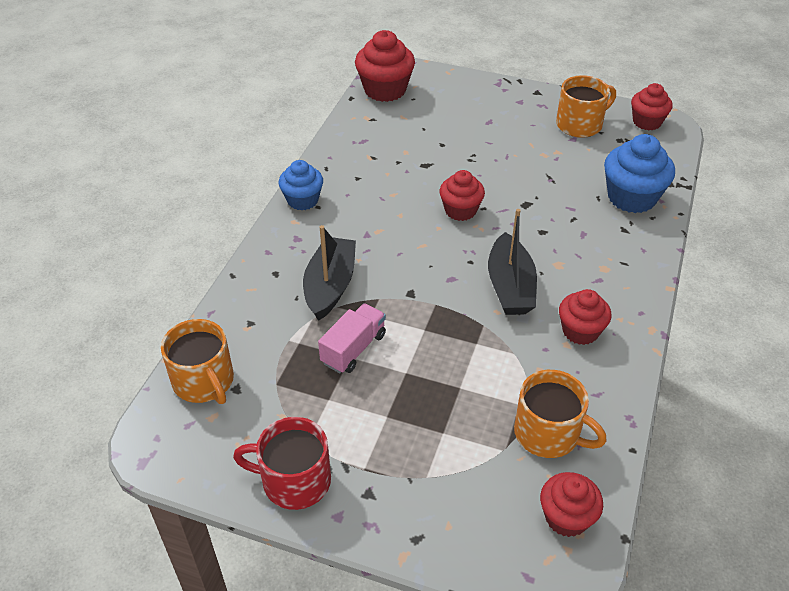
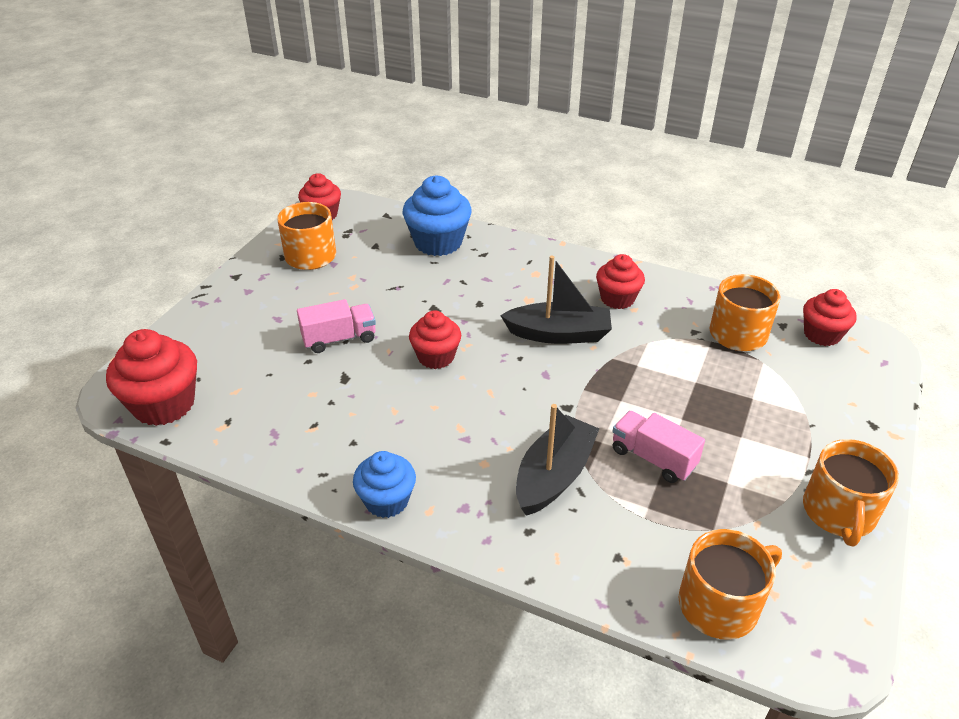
camera: 85 degrees left, 5 degrees down
red mug [233,417,331,510] -> orange mug [803,439,899,547]
black boat [303,225,356,321] -> black boat turned 105 degrees clockwise [516,404,599,516]
none -> pink truck [297,299,376,353]

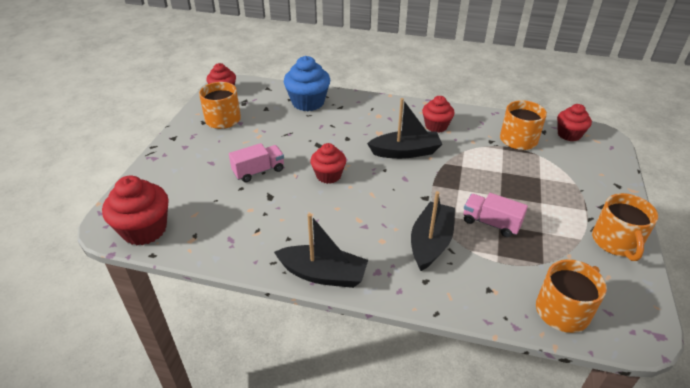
camera: 10 degrees left, 0 degrees up
blue cupcake [353,451,416,518] -> black boat [274,213,368,288]

